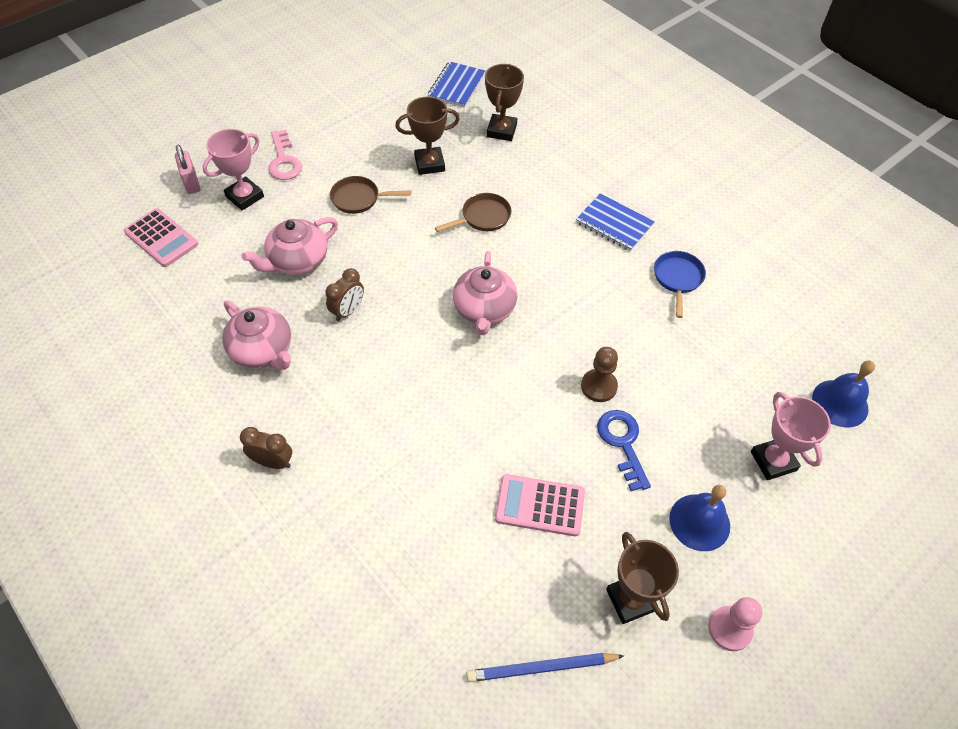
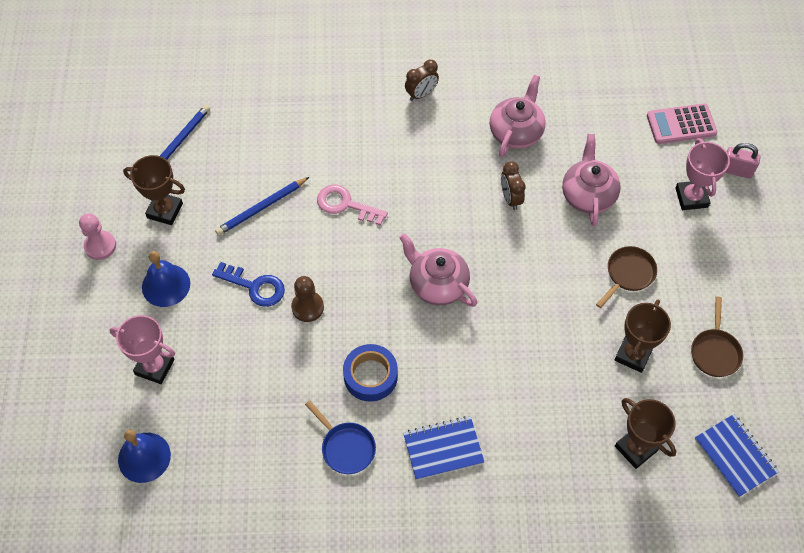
camera: 130 degrees right, 5 degrees up
pink teapot [222,300,291,370] -> pink teapot turned 120 degrees clockwise [490,75,545,157]
pink key [268,130,302,180] -> pink key moved to [317,185,388,226]
brown pan [435,193,511,232] -> brown pan moved to [691,297,743,377]
pink calculator [495,474,585,536] -> blue pencil [215,177,309,236]
none -> blue tape [343,344,398,402]

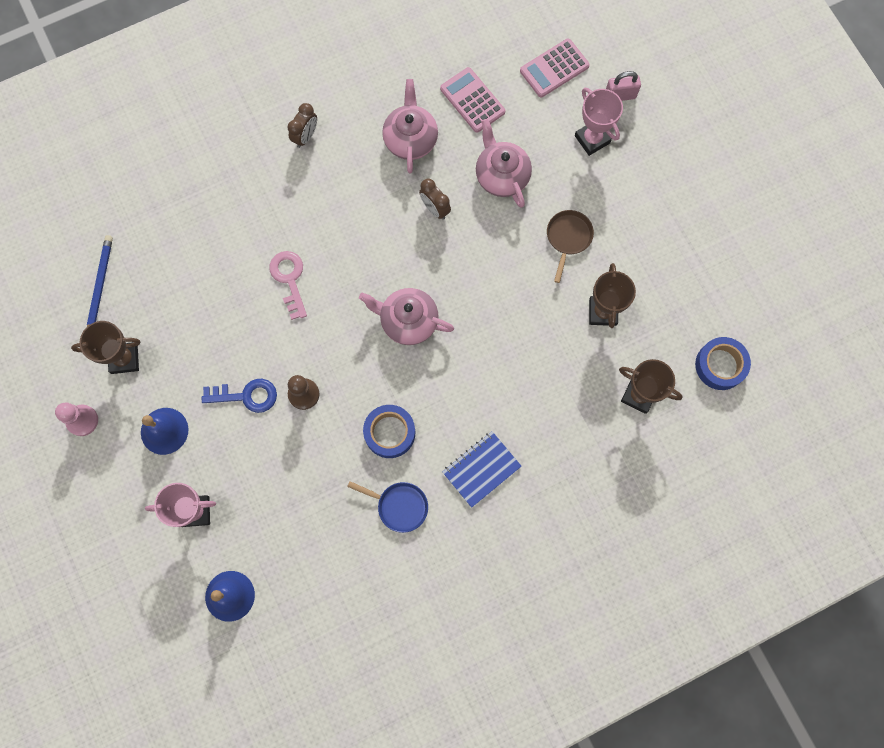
camera: 25 degrees left, 15 degrees up
blue pencil [215,177,309,236] -> none
pink key [317,185,388,226] -> pink key turned 75 degrees clockwise [269,251,307,320]
brown pan [691,297,743,377] -> none
blue notebook [695,414,779,497] -> blue tape [695,337,751,390]
none -> pink calculator [440,67,505,133]

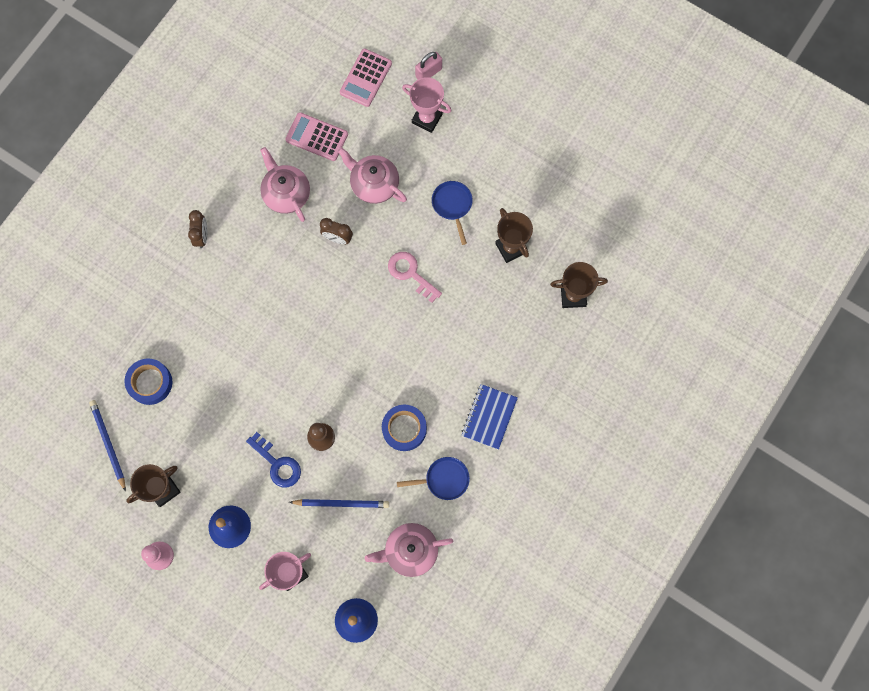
camera: 30 degrees left, 0 degrees up
blue key [202,379,277,413] -> blue key turned 75 degrees clockwise [246,432,301,487]
pink key [269,251,307,320] -> pink key moved to [388,252,442,303]
pink teapot [359,288,454,345] -> pink teapot moved to [365,523,453,577]
brown pan [547,210,594,283] -> blue pan [432,181,473,245]
blue tape [695,337,751,390] -> blue tape moved to [125,358,172,405]
none -> blue pencil [289,499,389,508]

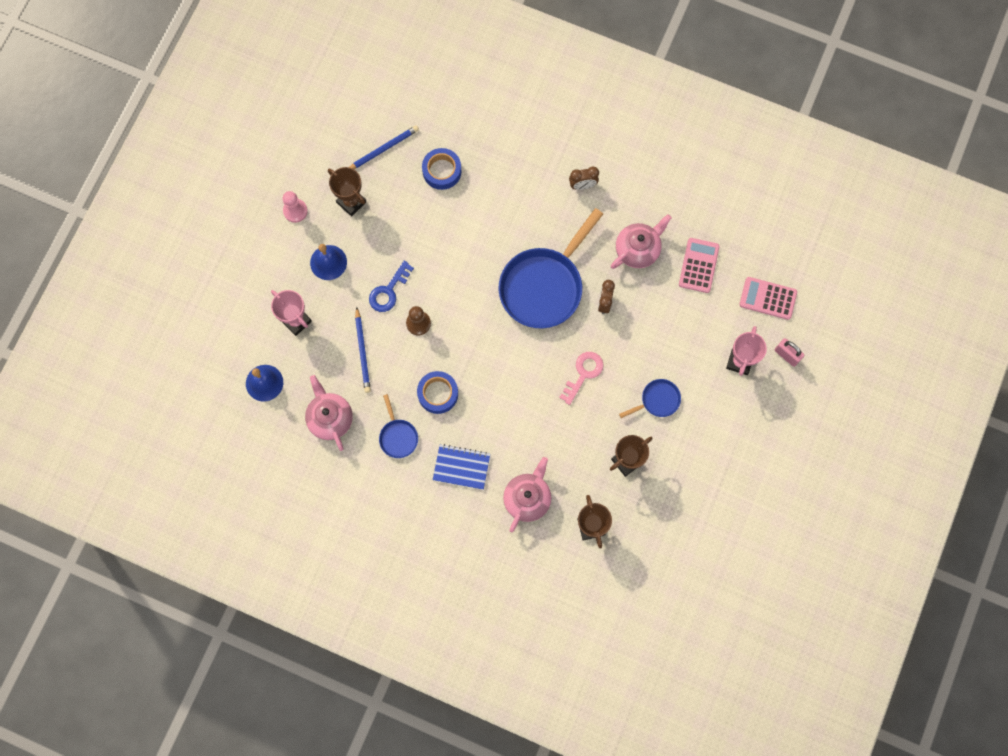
camera: 80 degrees right, 0 degrees up
pink teapot [338,147,407,204] -> pink teapot moved to [503,457,551,532]
none -> blue pan [499,208,603,328]

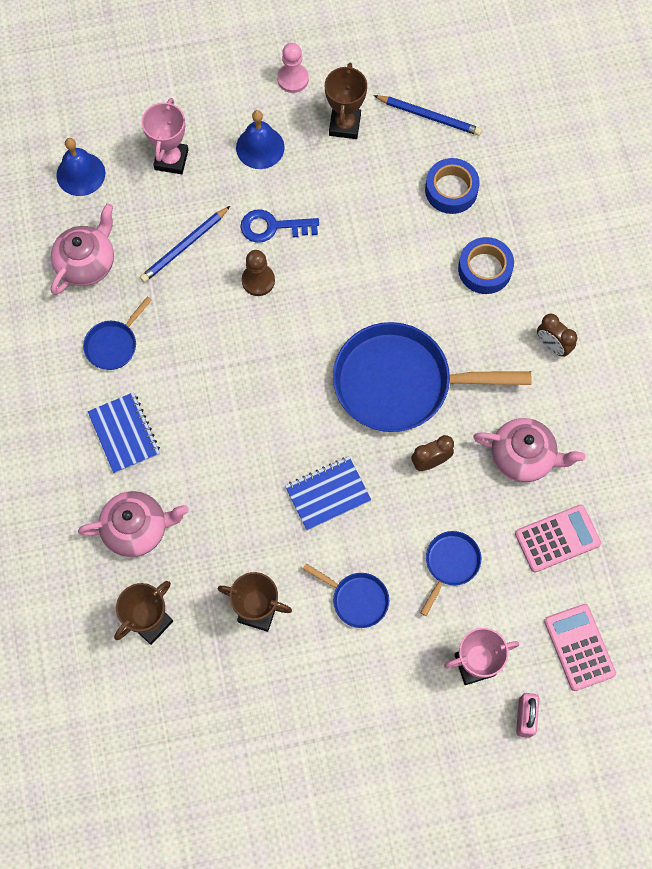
camera: 55 degrees right, 5 degrees down
blue tape [417,371,458,414] -> blue tape moved to [458,237,514,294]
pink key [559,352,604,405] -> blue notebook [285,456,371,531]
none -> blue pan [421,531,481,616]

